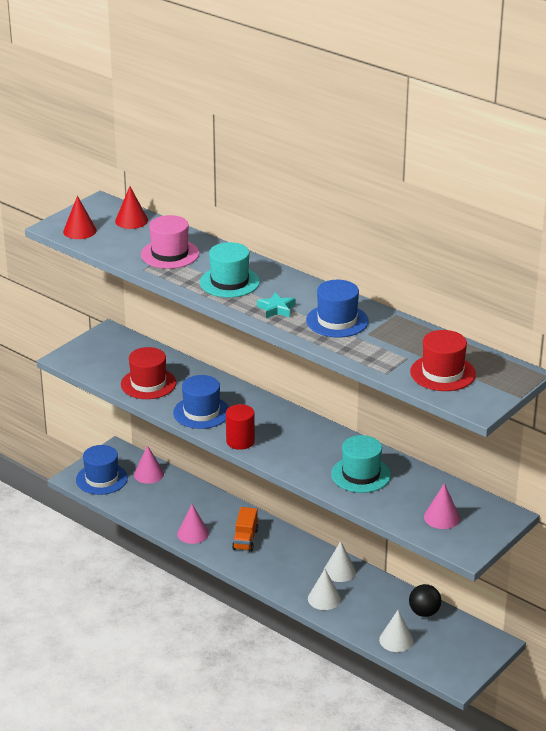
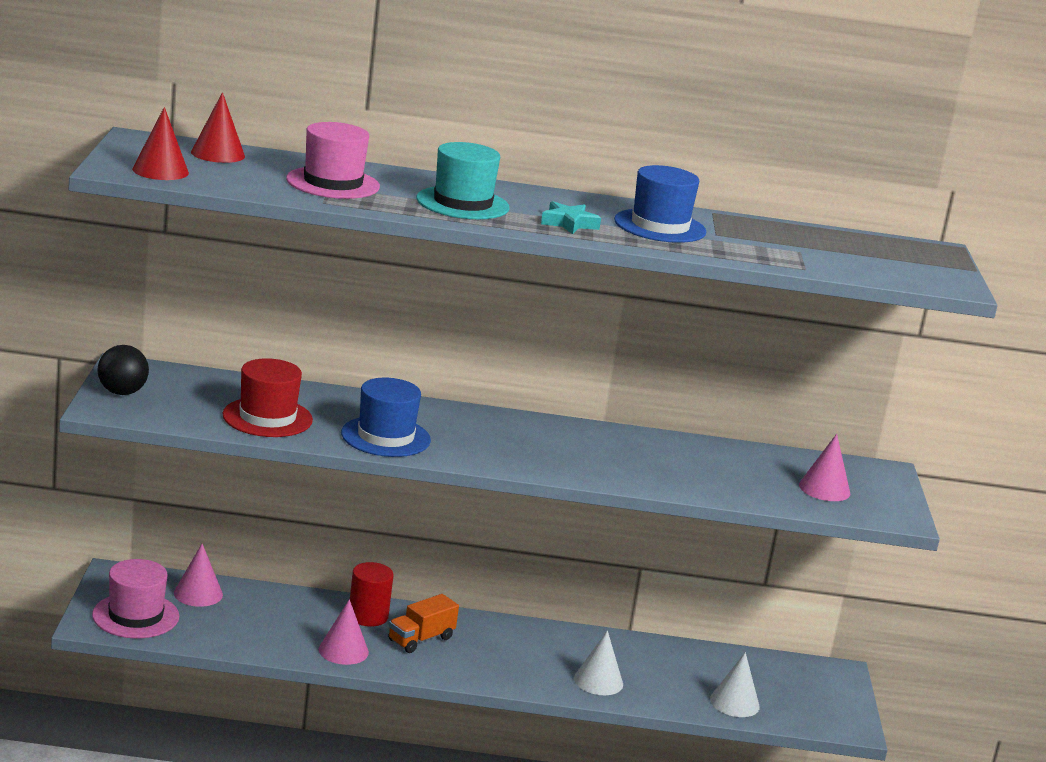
camera: 40 degrees left, 10 degrees down
blue hat [76,445,128,495] -> pink hat [92,559,179,638]
red cylinder [226,404,255,450] -> red cylinder moved to [350,562,393,627]
orange truck [232,507,258,552] -> orange truck turned 75 degrees clockwise [388,594,459,653]
white cone [324,541,356,582] -> none
turquoise hat [331,435,391,493] -> none
black ball [409,584,441,617] -> black ball moved to [98,345,149,395]
red hat [410,330,476,391] -> none

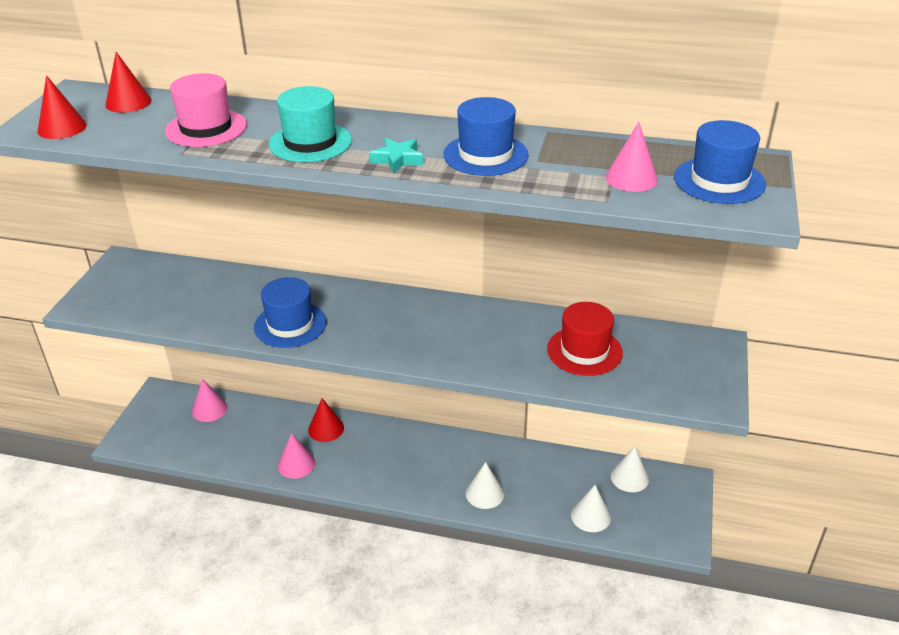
camera: 15 degrees right, 15 degrees up
pink hat [92,559,179,638] -> none
black ball [98,345,149,395] -> none
red hat [223,358,313,437] -> red hat moved to [547,302,623,376]
red cylinder [350,562,393,627] -> red cone [308,398,344,442]
orange truck [388,594,459,653] -> none
pink cone [799,434,850,501] -> pink cone moved to [605,122,658,192]
none -> white cone [611,446,649,492]
none -> blue hat [674,120,766,204]

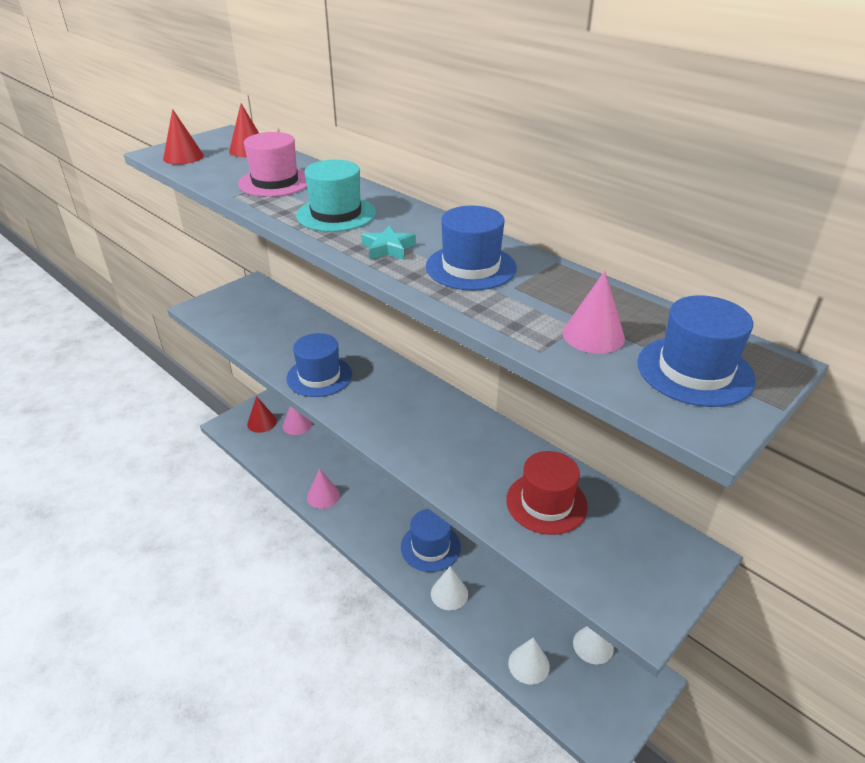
camera: 30 degrees right, 0 degrees up
red cone [308,398,344,442] -> red cone moved to [247,396,277,433]
none -> blue hat [401,509,461,572]

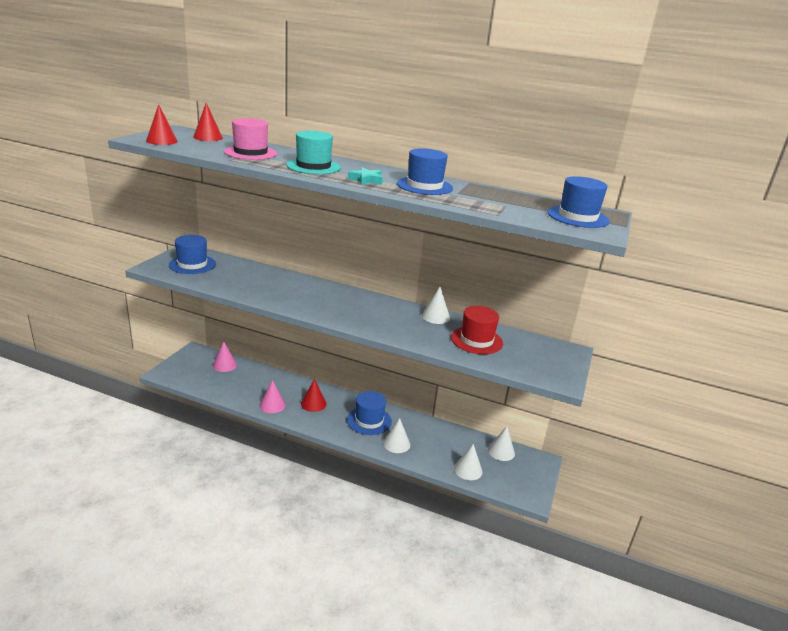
camera: 25 degrees left, 10 degrees down
red cone [247,396,277,433] -> red cone moved to [301,379,327,412]
blue hat [286,333,352,397] -> blue hat moved to [169,235,216,274]
pink cone [562,271,625,354] -> none
none -> white cone [422,287,450,324]

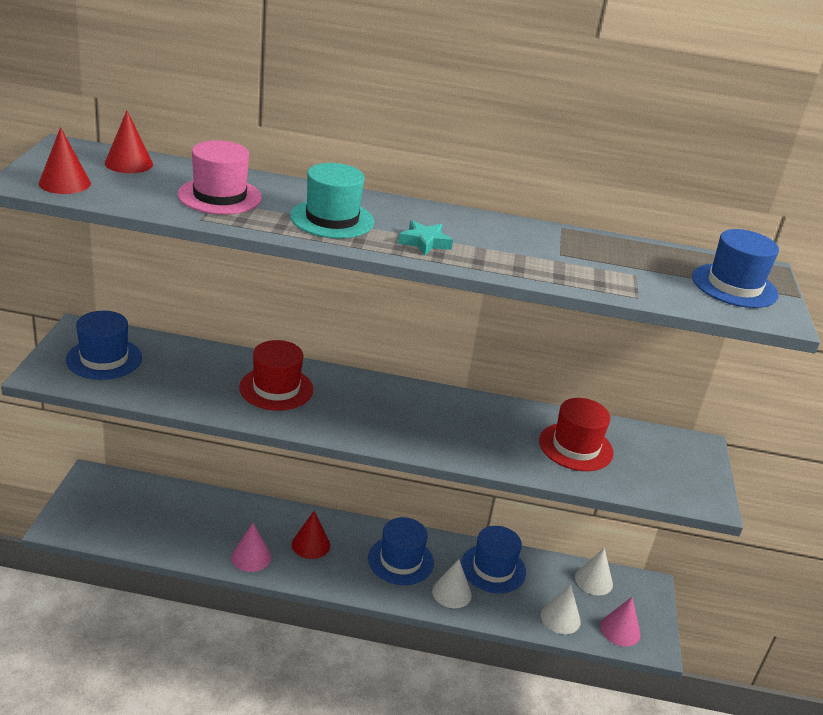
camera: 15 degrees left, 5 degrees up
pink cone [213,341,237,372] -> pink cone moved to [600,597,641,646]
blue hat [397,148,453,195] -> blue hat moved to [461,526,526,593]
white cone [422,287,450,324] -> none
none -> red hat [239,340,313,411]

